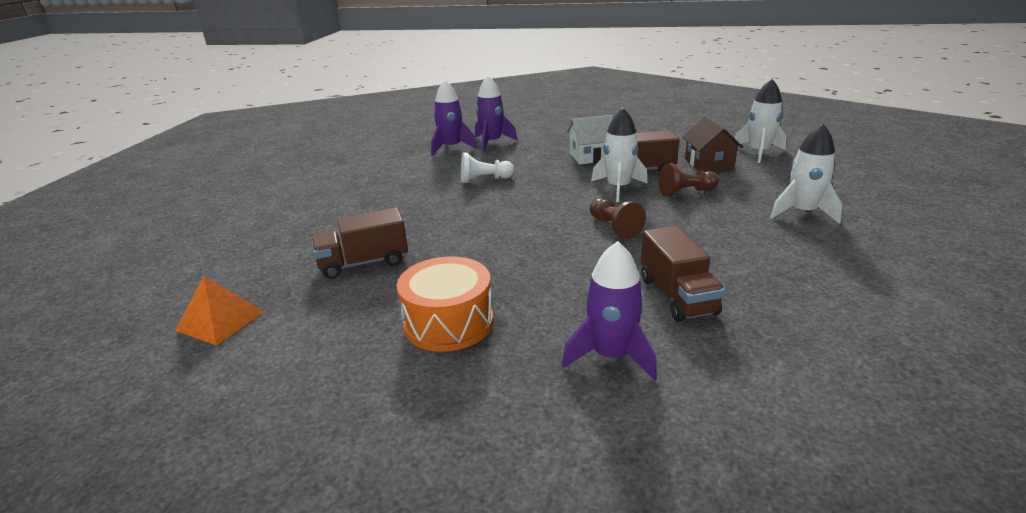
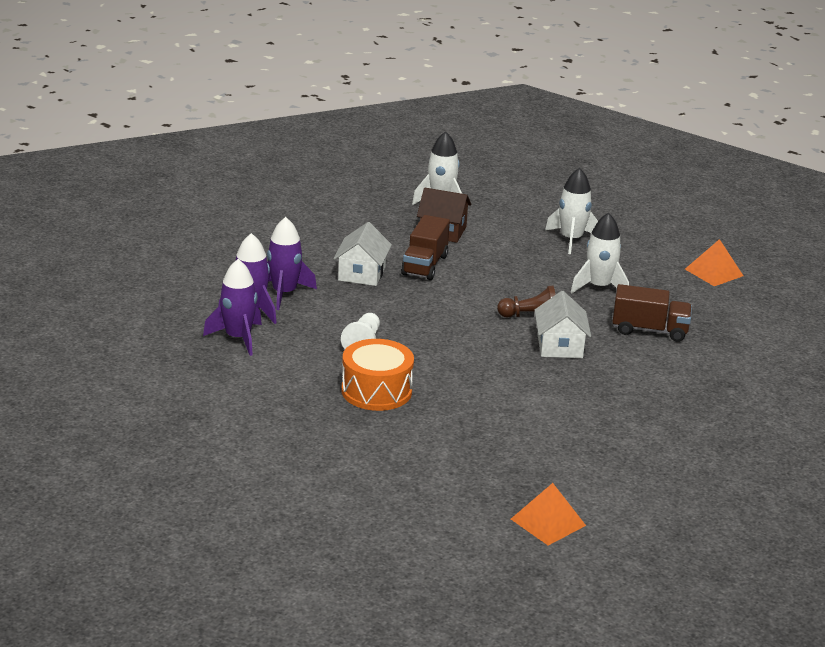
camera: 70 degrees left, 0 degrees up
brown truck [312,208,408,279] -> none
orange drum [397,256,493,352] -> orange drum moved to [341,339,414,411]
purple rocket [562,241,657,381] -> purple rocket moved to [267,217,317,310]
white rocket [591,108,648,202] -> white rocket moved to [570,212,629,293]
brown pawn [659,163,719,196] -> none
none -> white house [535,291,591,358]
none -> orange pyramid [685,239,743,286]

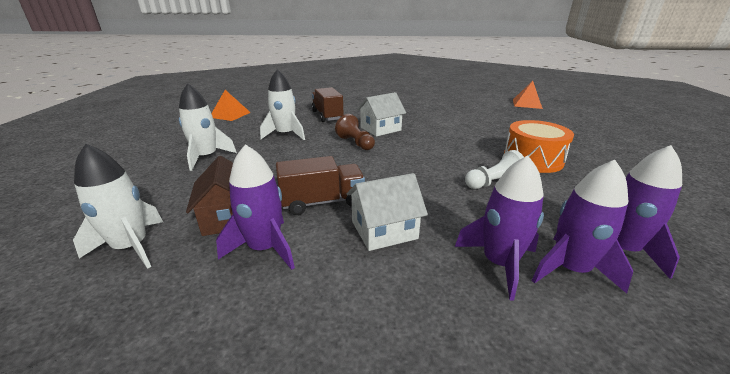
camera: 120 degrees left, 0 degrees up
none -> purple rocket [216,144,295,270]

